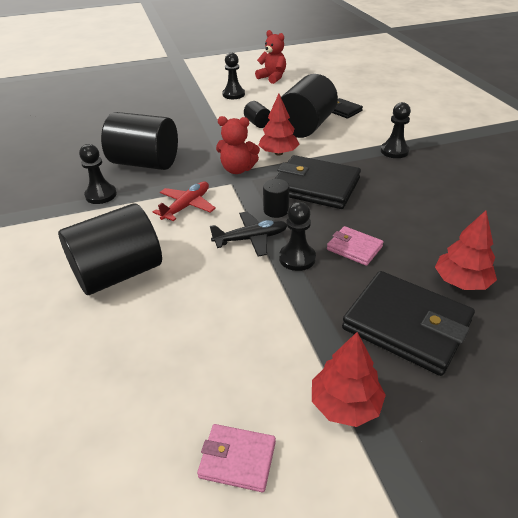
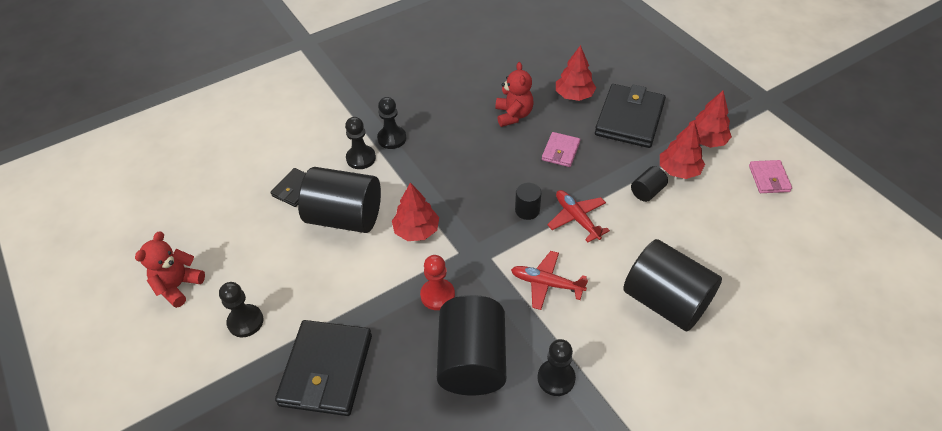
camera: 105 degrees left, 10 degrees up
black plane [210,211,287,257] -> red plane [547,190,610,242]
red teddy bear [216,116,260,174] -> red teddy bear moved to [496,62,533,127]
black cylinder [244,101,270,128] -> black cylinder moved to [631,166,668,202]
black wallet [275,155,361,209] -> black wallet moved to [275,320,372,416]
black pawn [279,202,316,271] -> black pawn moved to [345,117,376,169]
none -> red pawn [420,255,455,310]
none -> red tree [660,121,705,179]

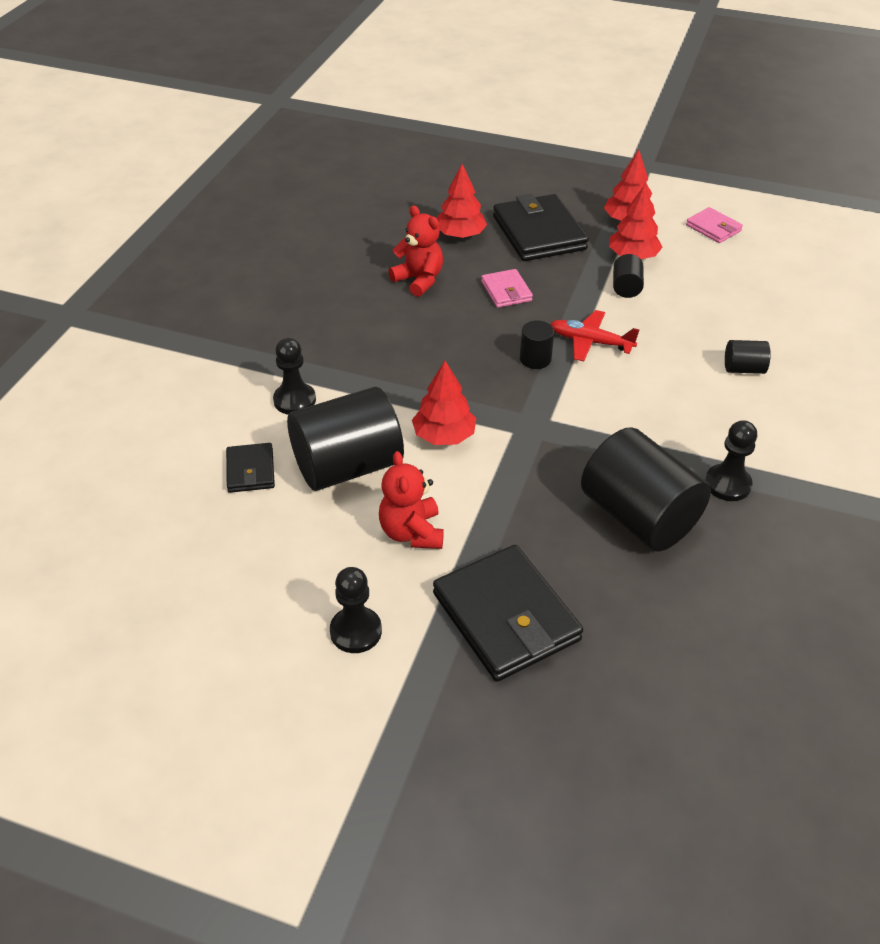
camera: 40 degrees left, 5 degrees down
red teddy bear [135,231,205,308] -> red teddy bear moved to [379,451,444,549]
black pawn [377,97,406,149] -> none
red pawn [420,255,455,310] -> none
red plane [511,251,588,310] -> none
black cylinder [623,239,722,331] -> black cylinder [725,340,771,374], size x0.45

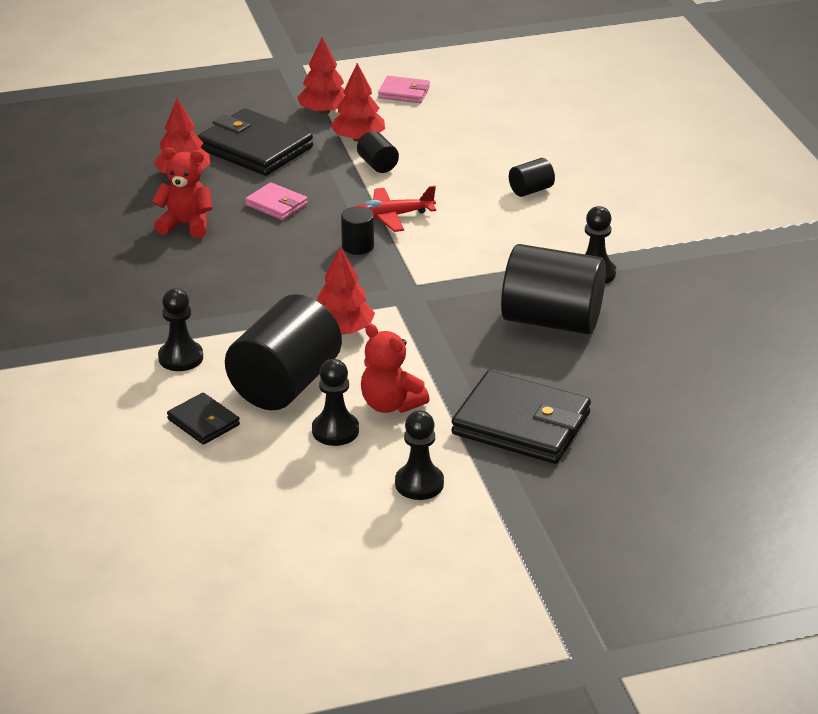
camera: 35 degrees left, 10 degrees down
none -> black pawn [312,359,359,446]

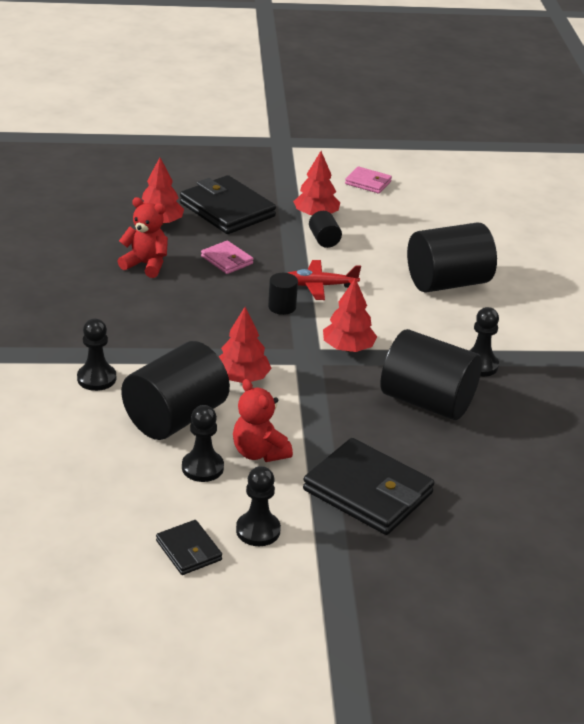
camera: 10 degrees right, 0 degrees up
black wallet [167,392,240,445] -> black wallet moved to [156,520,222,575]
red tree [297,37,346,114] -> red tree moved to [323,278,377,352]
black cylinder [509,158,555,197] -> black cylinder [407,222,497,293], size x2.24

